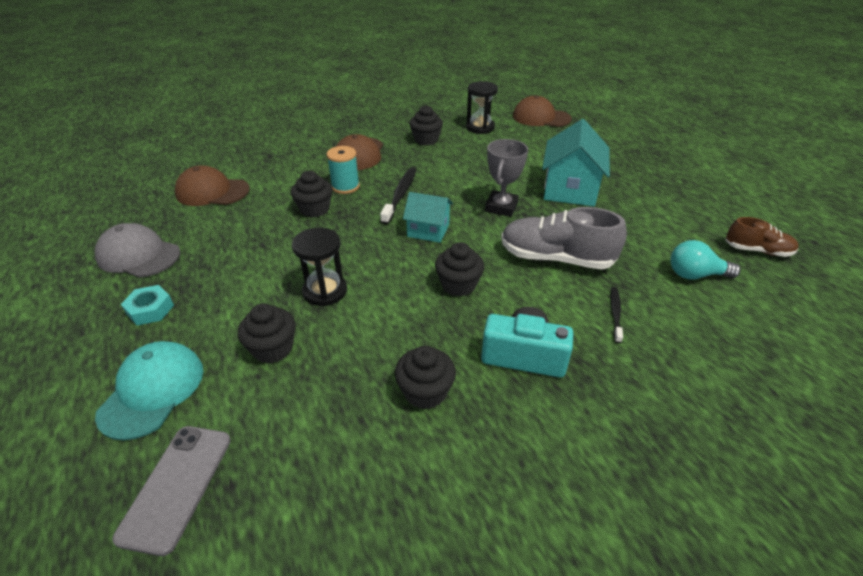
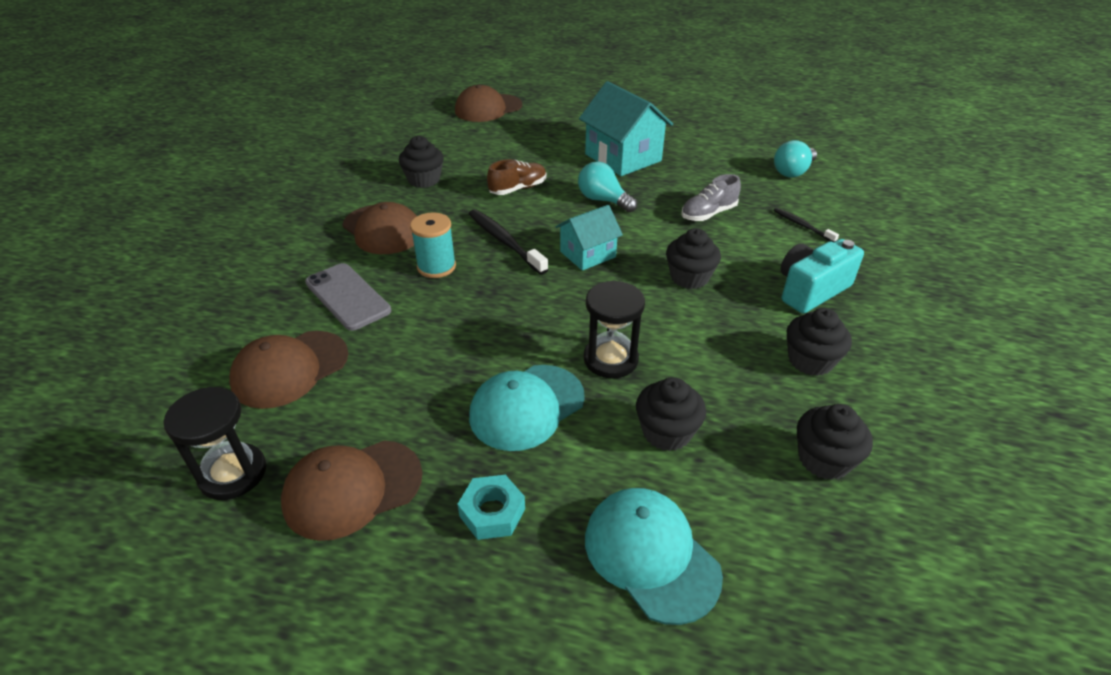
camera: 50 degrees left, 0 degrees up
grey cap [95,223,180,278] -> brown cap [281,440,423,541]
grey phone [112,426,231,556] -> grey phone moved to [305,263,391,331]
black cupcake [291,171,332,218] -> black cupcake moved to [797,404,873,480]
black hourglass [466,81,498,134] -> black hourglass moved to [163,387,266,500]
grey trophy [485,139,528,217] -> turquoise light bulb [578,161,637,212]
grey shoe [501,207,627,269] -> grey shoe [681,174,741,221], size x0.58
brown shoe [725,217,799,257] -> brown shoe moved to [487,159,547,195]
none -> turquoise cap [469,365,585,451]

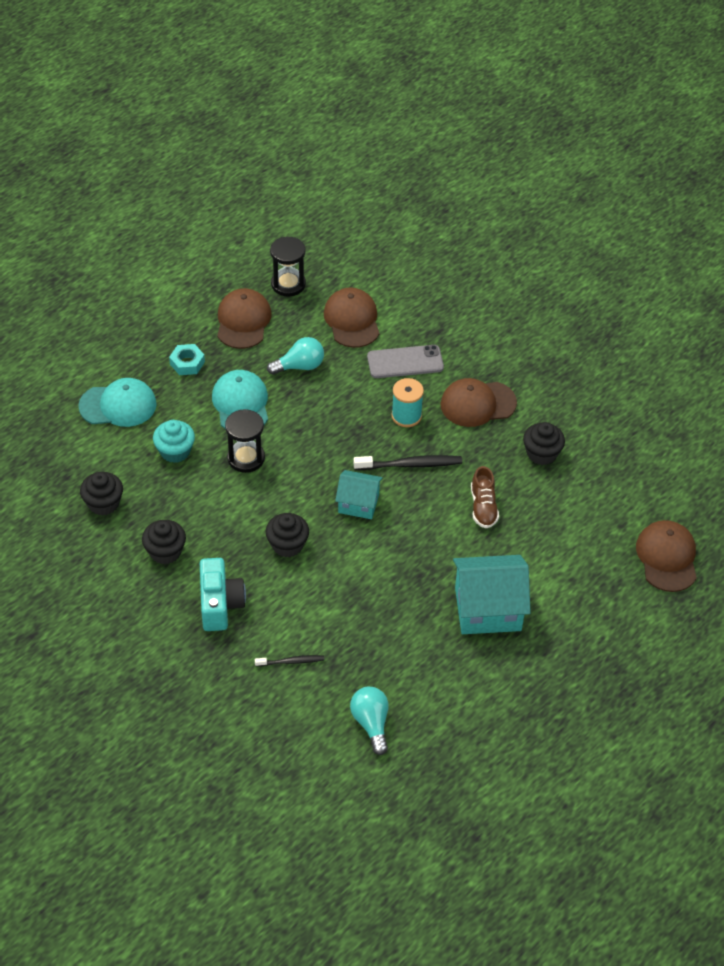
camera: 120 degrees right, 10 degrees up
turquoise house [555,205,623,271] -> turquoise house turned 75 degrees counterclockwise [335,470,383,519]
turquoise light bulb [578,161,637,212] -> turquoise light bulb moved to [267,337,324,375]
black cupcake [636,377,706,451] -> turquoise cupcake [153,420,195,463]
grey shoe [681,174,741,221] -> none

